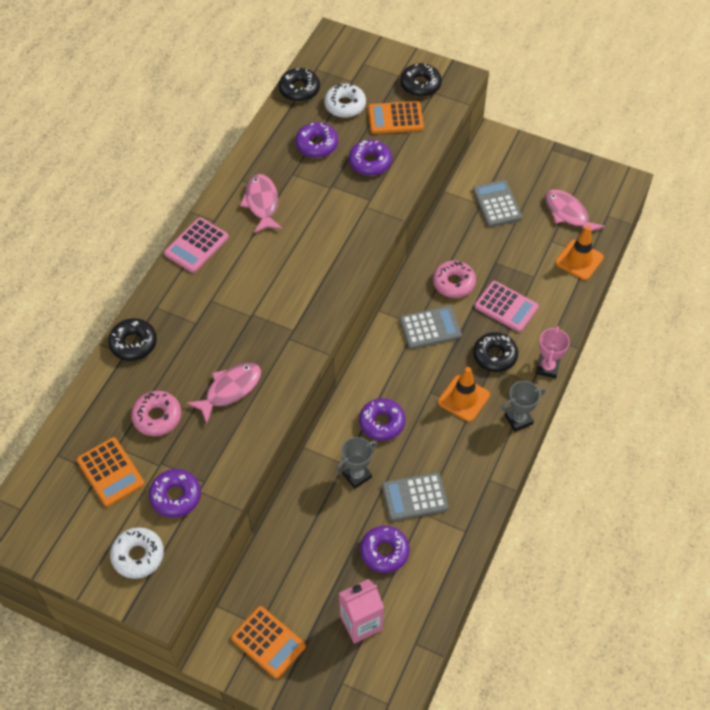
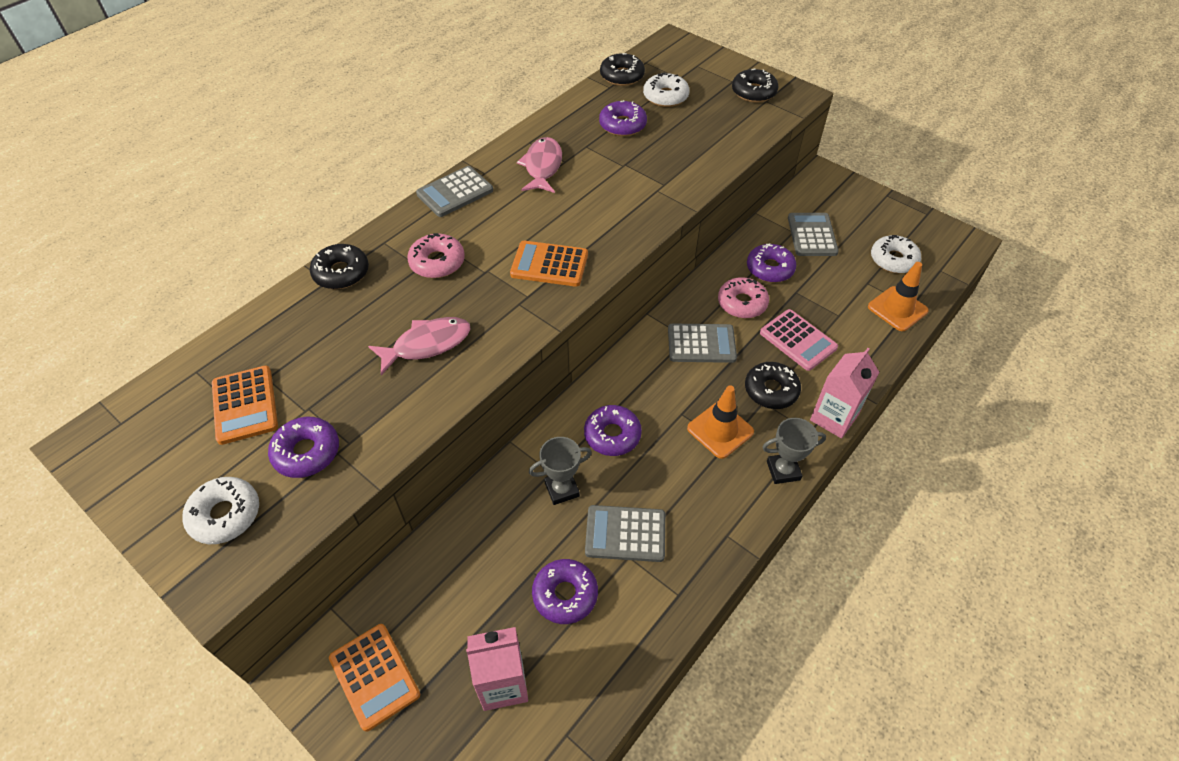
camera: 15 degrees right, 5 degrees down
pink donut [131,391,181,436] -> pink donut moved to [407,233,465,278]
pink calculator [164,217,229,273] -> grey calculator [416,166,493,217]
purple donut [349,140,392,176] -> purple donut moved to [747,244,796,283]
orange calculator [368,101,424,134] -> orange calculator moved to [510,241,588,287]
pink trophy [536,326,570,378] -> pink carton [810,348,879,438]
pink fish [545,190,605,231] -> white donut [871,235,921,273]

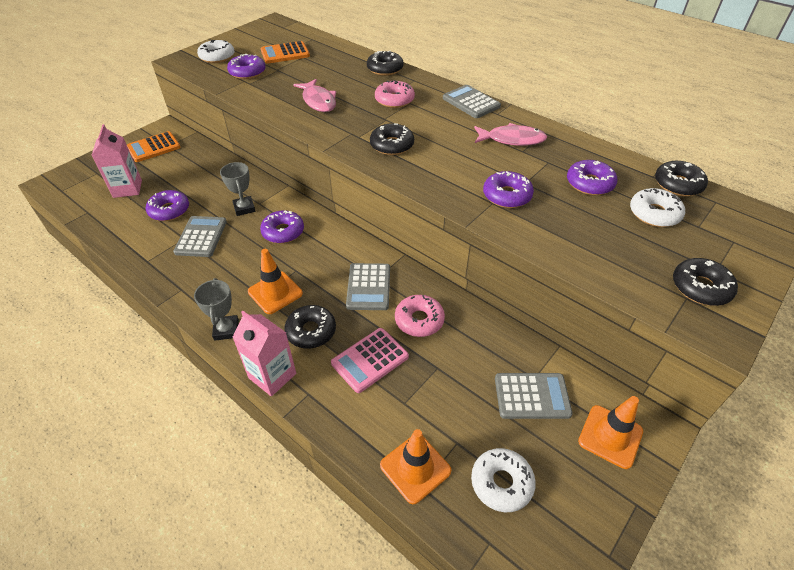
camera: 90 degrees right, 5 degrees down
orange calculator [510,241,588,287] -> black donut [370,123,414,155]
purple donut [747,244,796,283] -> purple donut moved to [483,171,534,208]
none -> orange traffic cone [578,396,643,469]

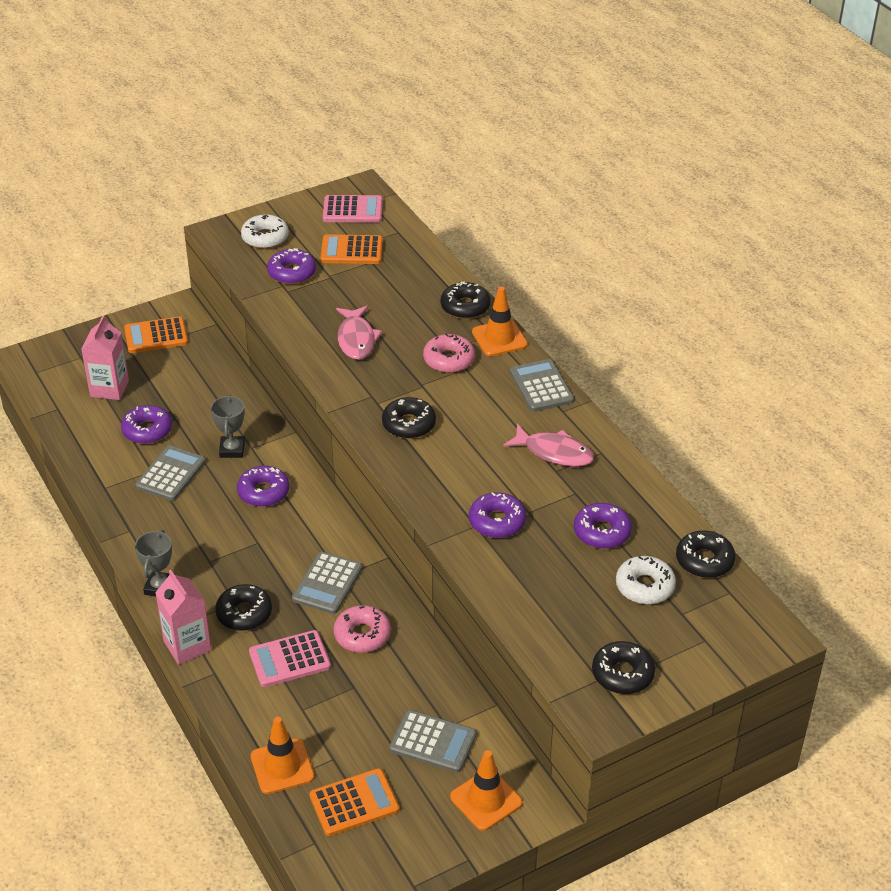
camera: 20 degrees right, 5 degrees down
orange traffic cone [248,249,303,314] -> orange traffic cone moved to [472,287,528,356]
white donut [471,448,536,512] -> orange calculator [309,768,399,836]
none -> pink calculator [323,195,383,223]

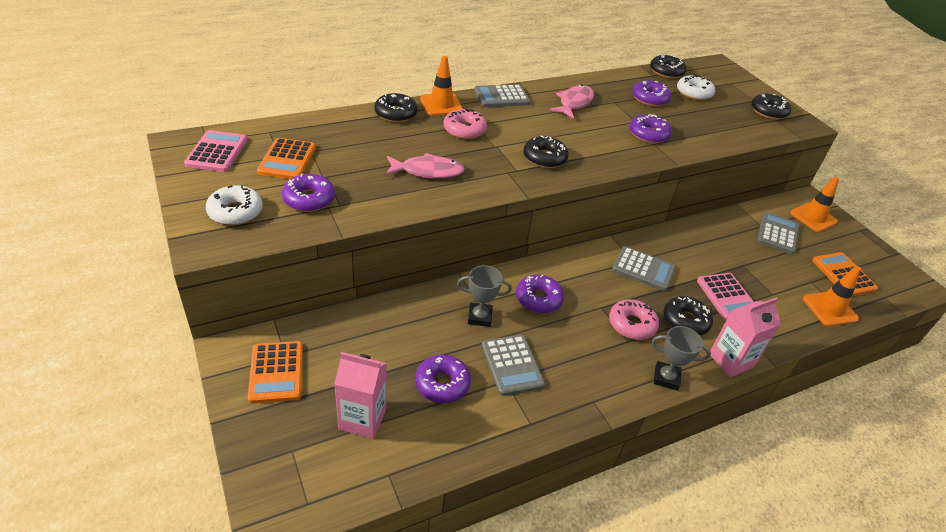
camera: 90 degrees left, 0 degrees up
grey calculator [135,445,206,501] -> grey calculator turned 135 degrees counterclockwise [481,335,545,396]
pink donut [334,605,391,653] -> pink donut moved to [609,299,659,340]

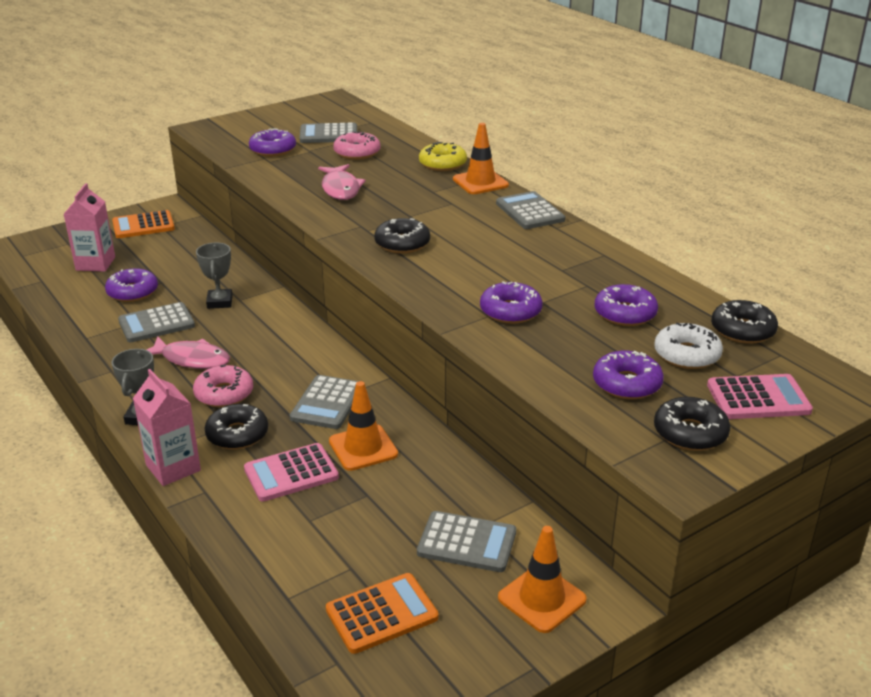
camera: 85 degrees right, 10 degrees down
pink calculator [184,130,247,172] -> pink calculator moved to [707,374,813,419]
white donut [206,185,263,225] -> none
orange calculator [257,138,316,179] -> grey calculator [300,123,357,143]
black donut [374,93,418,123] -> yellow donut [419,142,467,171]
pink donut [443,109,487,139] -> pink donut moved to [333,131,380,160]
purple donut [516,274,564,313] -> purple donut moved to [593,351,664,399]
pink fish [550,85,594,119] -> pink fish moved to [146,337,230,369]
orange traffic cone [803,266,861,326] -> orange traffic cone moved to [329,381,398,471]

